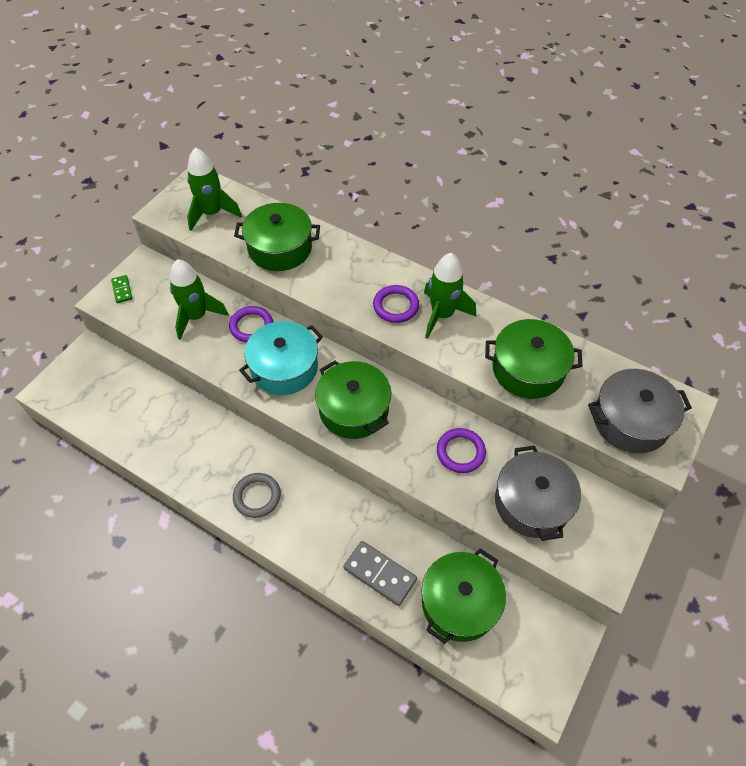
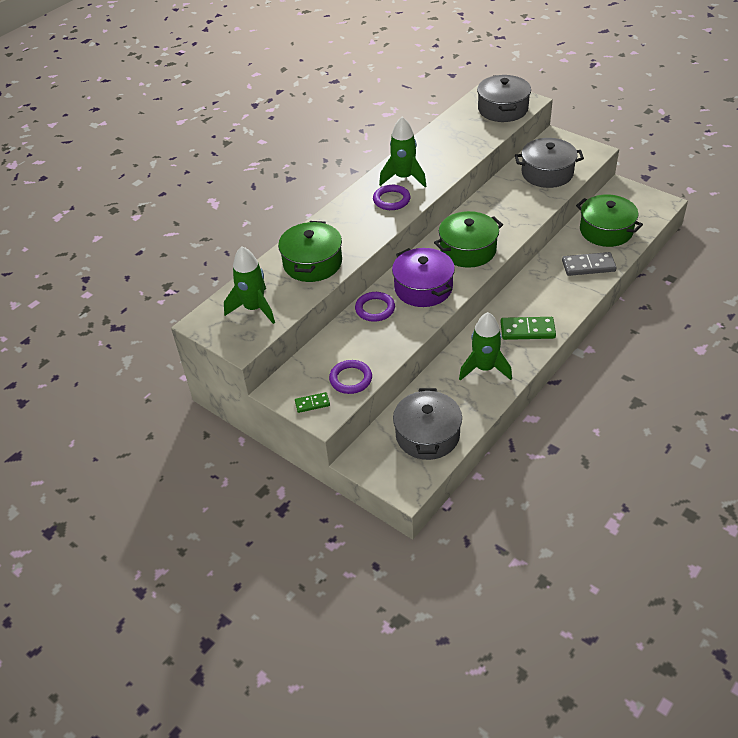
camera: 80 degrees left, 10 degrees down
green rocket [170,259,229,340] -> green rocket moved to [459,312,512,381]
grey ring [233,473,281,518] -> green domino [501,317,556,340]
turquoise pot [239,321,323,395] -> purple pot [392,248,455,307]
grey domino [343,541,417,606] -> grey domino turned 45 degrees clockwise [562,252,617,276]
purple ring [437,428,486,473] -> purple ring moved to [329,360,372,394]
green pot [485,319,583,399] -> none
none -> grey pot [393,388,462,460]

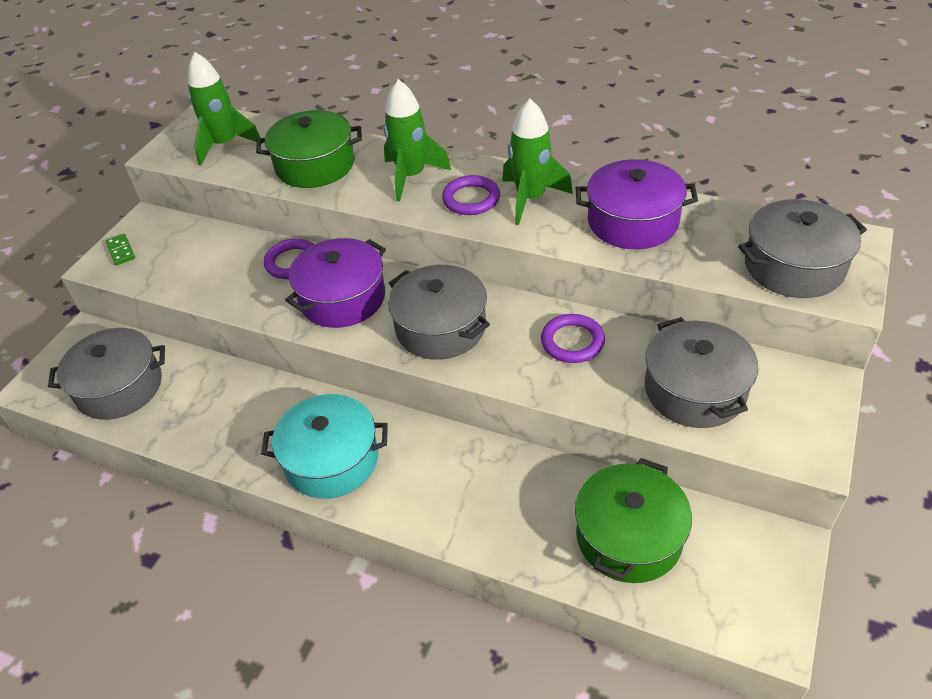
camera: 75 degrees right, 0 degrees up
purple ring [329,360,372,394] -> purple ring moved to [541,314,605,363]
green pot [434,211,503,268] -> grey pot [388,265,490,360]
green rocket [459,312,512,381] -> green rocket moved to [383,79,451,201]
green domino [501,317,556,340] -> turquoise pot [261,394,388,499]
grey domino [562,252,617,276] -> none
none -> purple pot [576,159,698,249]

